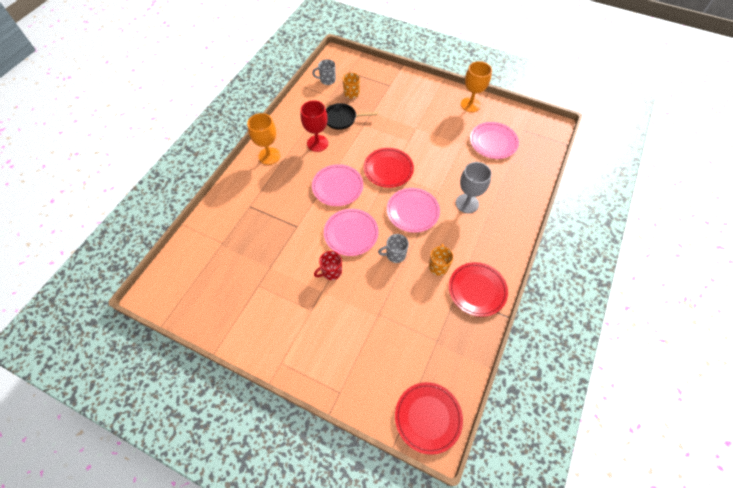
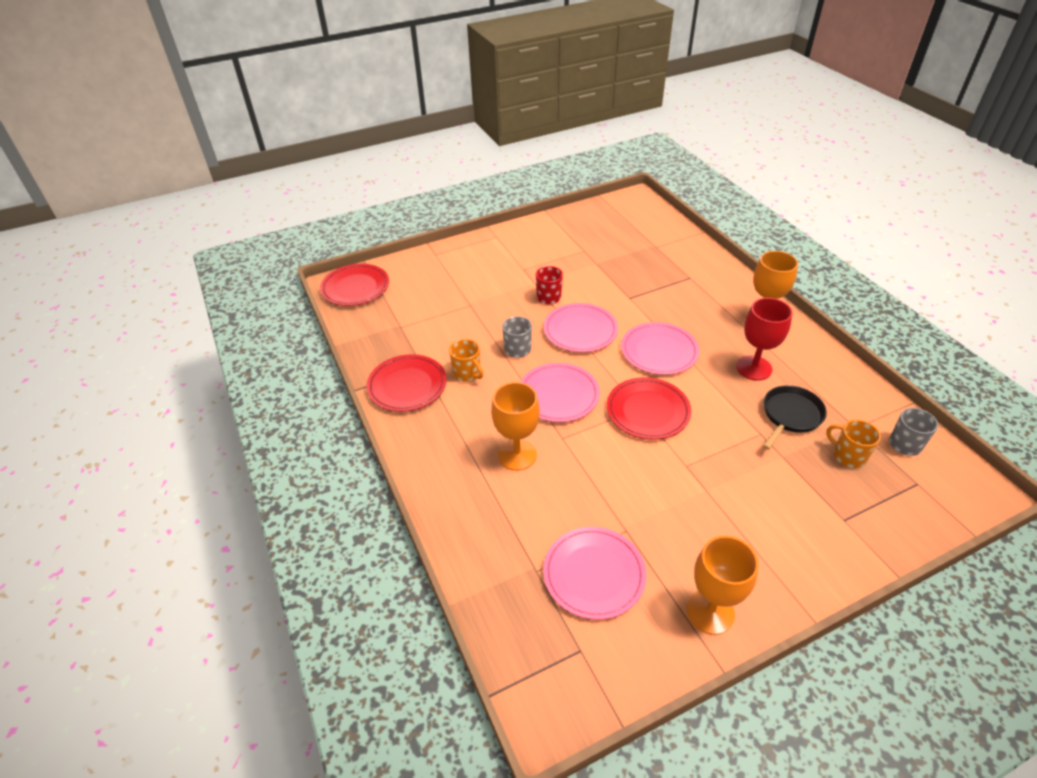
camera: 130 degrees right, 15 degrees down
grey goblet [456,162,492,213] -> orange goblet [491,382,540,471]

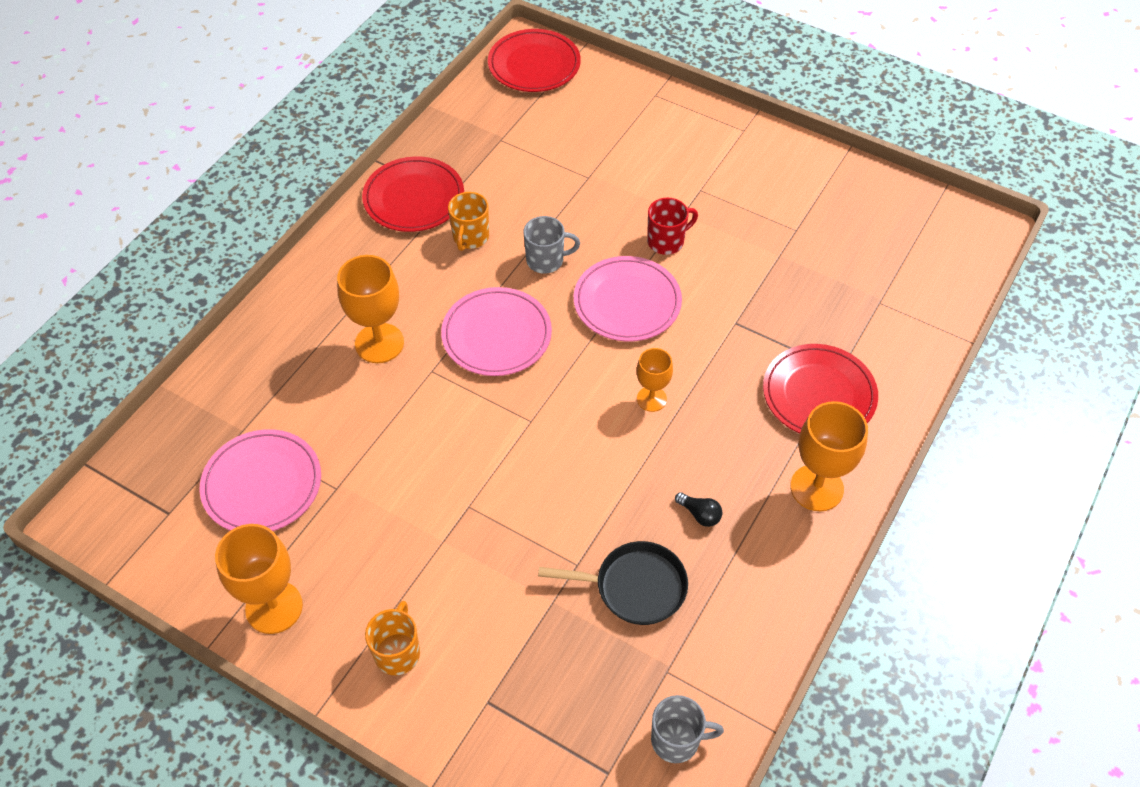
camera: 55 degrees right, 10 degrees up
red plate [607,377,691,440] -> red plate moved to [763,344,878,433]
pink plate [621,322,699,375] -> orange goblet [637,348,673,412]
red goblet [736,298,792,381] -> black light bulb [675,492,722,527]
orange mug [826,420,881,468] -> orange mug moved to [365,601,420,675]

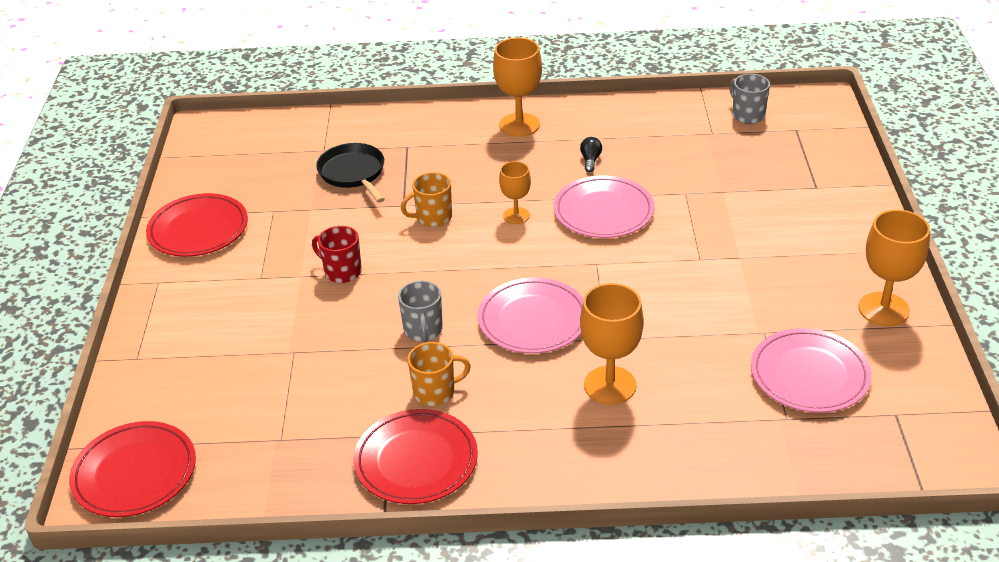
camera: 120 degrees left, 15 degrees down
orange mug [365,601,420,675] -> orange mug moved to [401,172,452,227]
grey mug [523,216,580,274] -> grey mug turned 150 degrees counterclockwise [398,281,443,343]
black pan [538,541,688,625] -> black pan moved to [316,143,385,203]
pink plate [574,256,682,342] -> pink plate moved to [553,176,655,238]
red plate [763,344,878,433] -> red plate moved to [146,193,248,257]

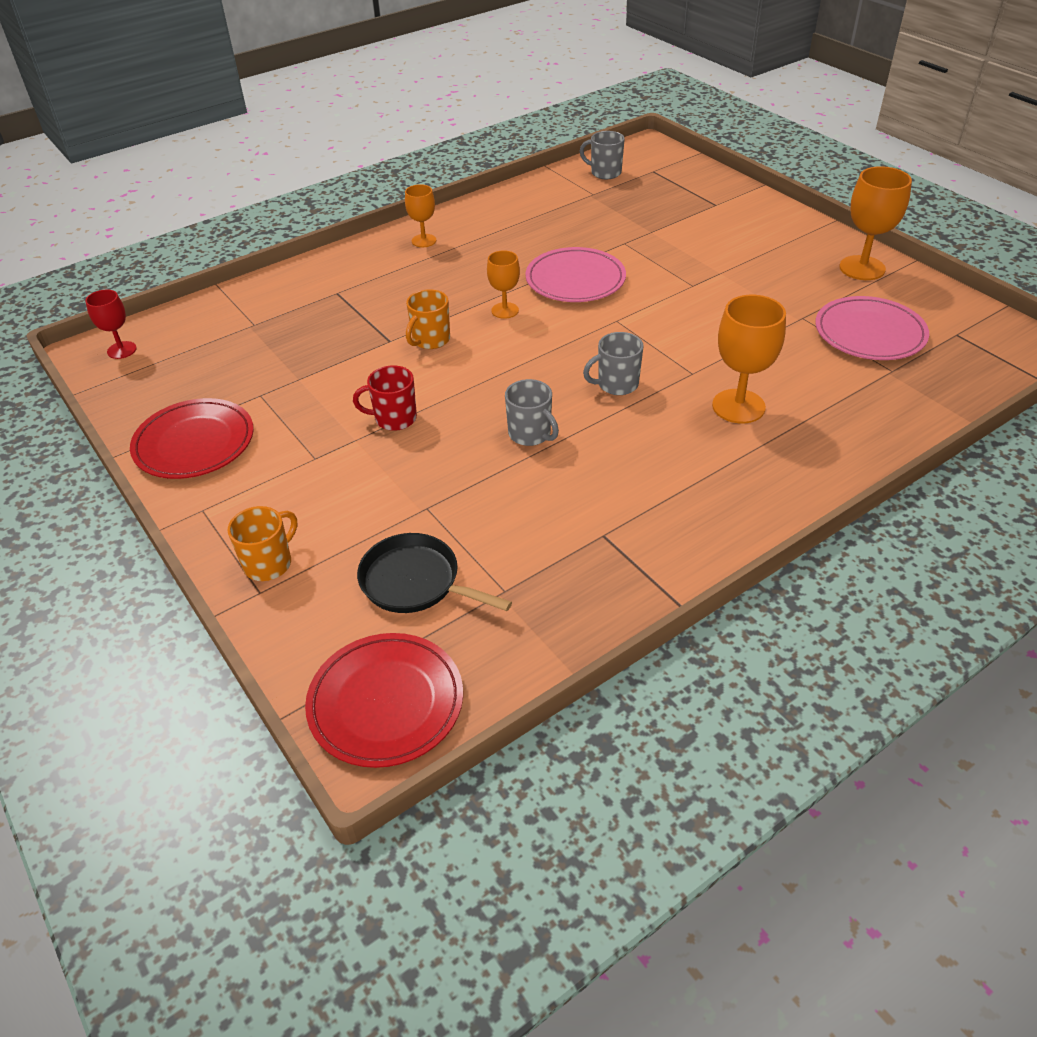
camera: 35 degrees left, 5 degrees up
black pan [316,143,385,203] -> black pan moved to [357,533,512,613]
red plate [353,409,478,504] -> none
orange mug [407,342,471,406] -> orange mug moved to [227,506,297,581]
pink plate [478,277,584,353] -> grey mug [583,332,644,395]
orange goblet [493,38,542,137] -> orange goblet [405,184,436,247], size x0.60
black light bulb [580,137,602,172] -> none
none -> red goblet [85,289,137,359]

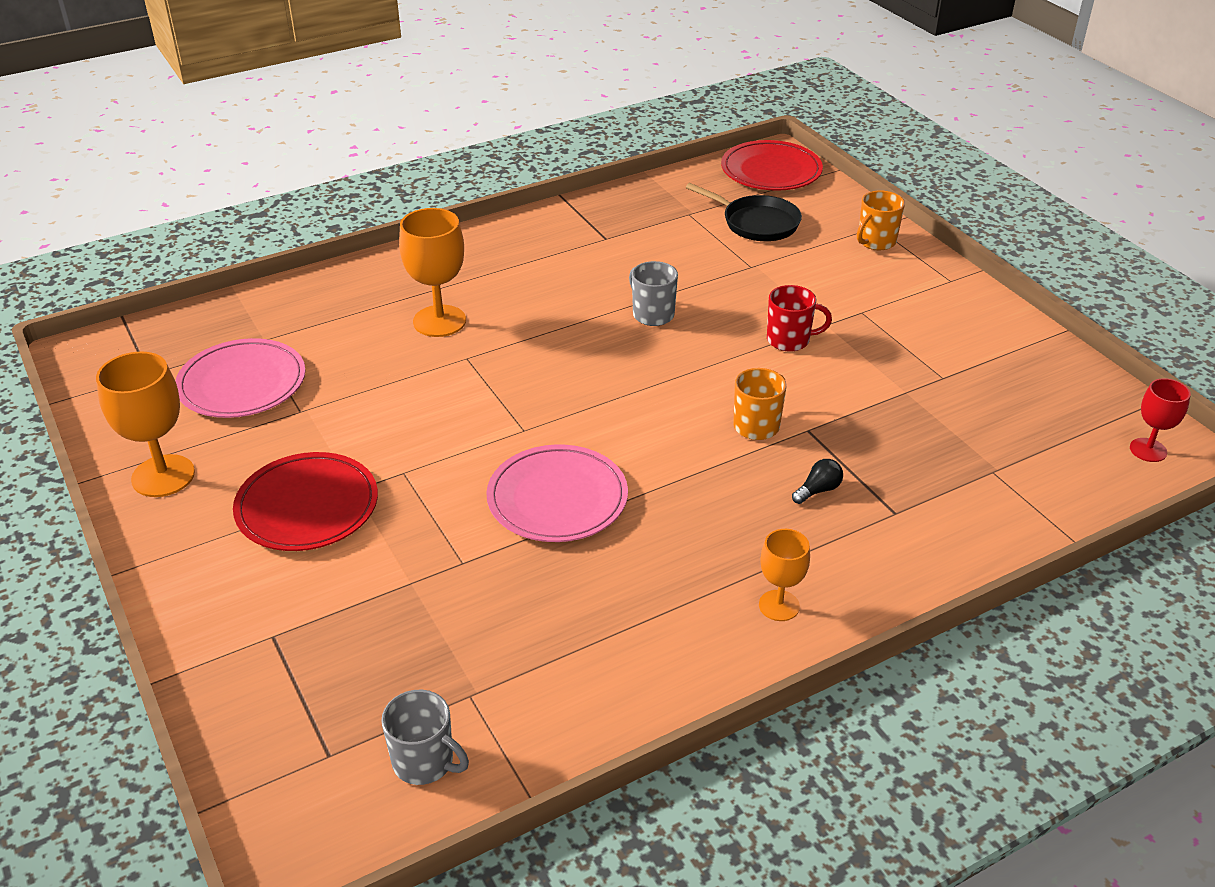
camera: 175 degrees left, 5 degrees down
red plate [130,398,254,479] -> red plate moved to [233,452,378,551]
orange goblet [487,250,520,319] -> none
grey mug [583,332,644,395] -> none
none -> black light bulb [792,459,843,504]

